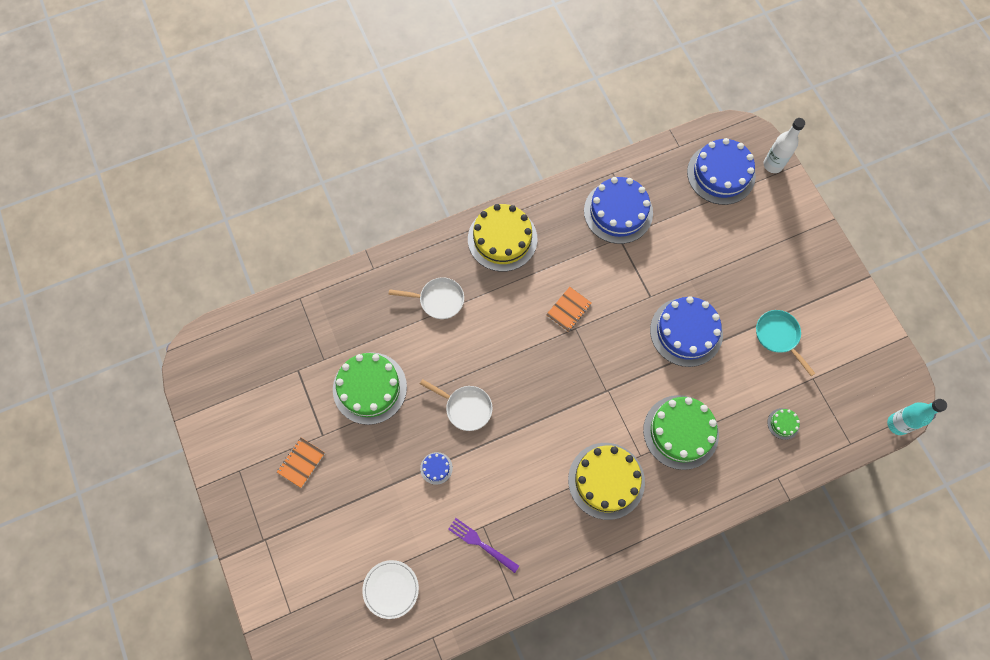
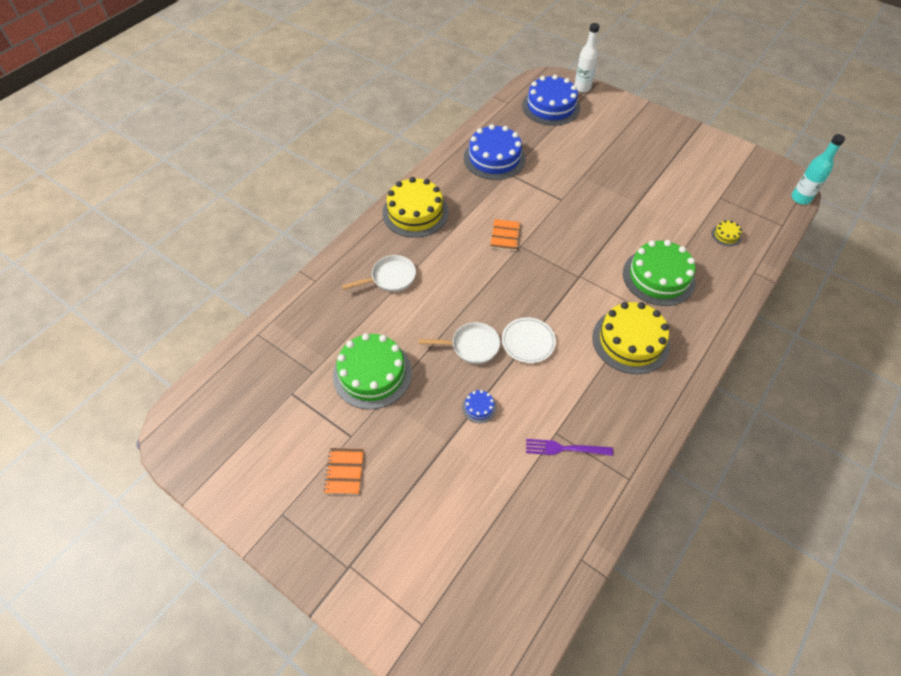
camera: 30 degrees left, 15 degrees down
white plate [362,560,419,619] -> white plate moved to [502,317,556,363]
blue cake [650,296,723,367] -> none
turquoise pan [756,310,816,376] -> none
green cake [767,408,800,440] -> yellow cake [712,220,742,246]

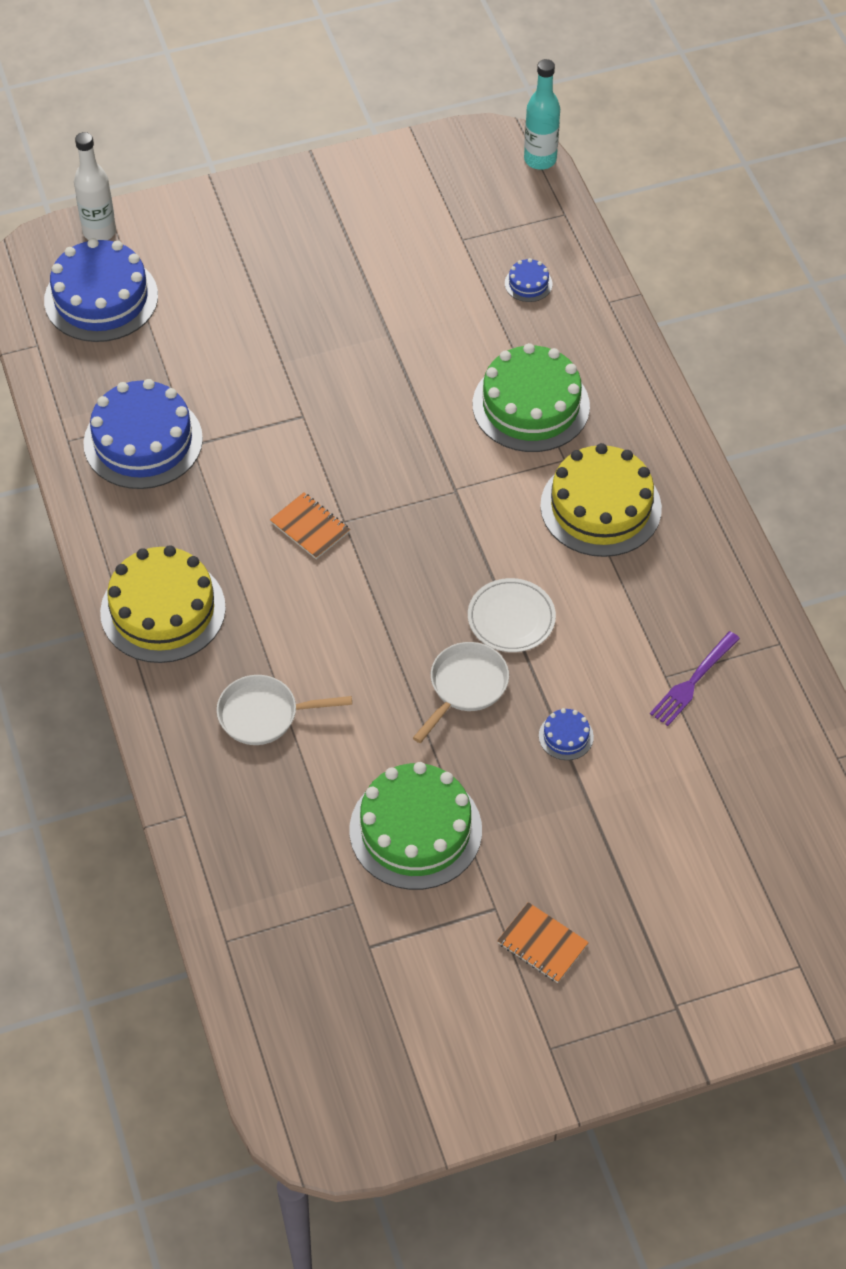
camera: 55 degrees left, 0 degrees up
white pan [342,255,416,292] -> white pan turned 105 degrees counterclockwise [217,675,352,745]
yellow cake [712,220,742,246] -> blue cake [505,258,553,302]

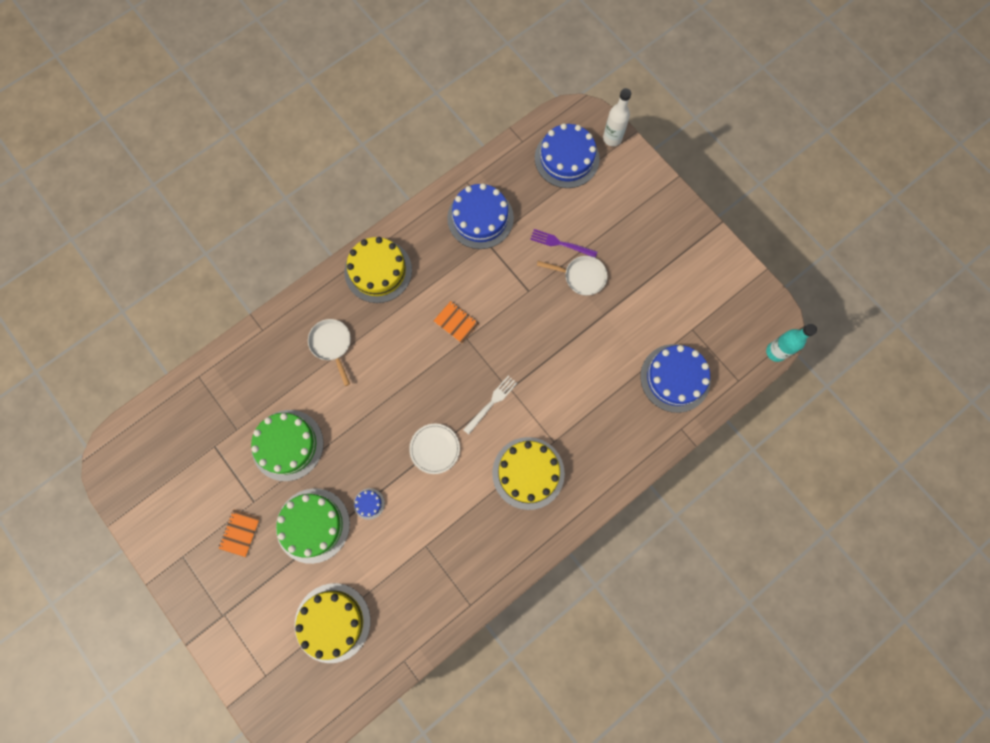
camera: 70 degrees right, 20 degrees up
orange notebook [270,492,350,559] -> orange notebook turned 75 degrees counterclockwise [434,301,479,344]
white pan [413,642,509,743] -> white pan moved to [537,256,608,295]
green cake [473,343,590,452] -> green cake moved to [276,488,350,564]
blue cake [505,258,553,302] -> blue cake [640,344,711,413], size x2.36
purple fork [650,631,740,726] -> purple fork moved to [530,229,597,258]
none -> yellow cake [294,583,371,663]
none -> white fork [463,376,517,435]

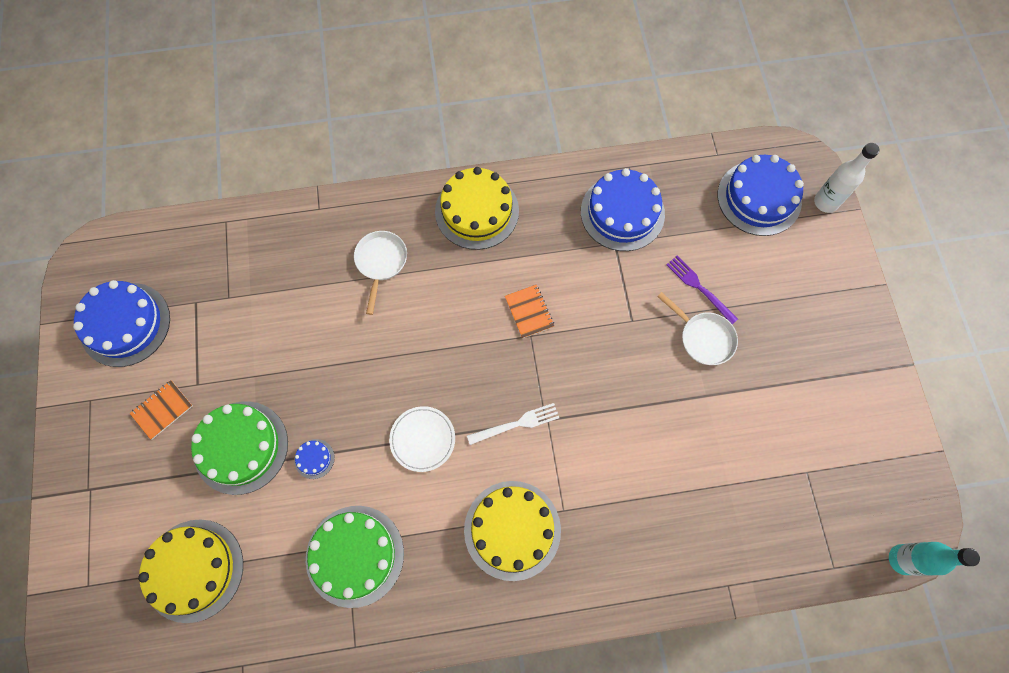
camera: 30 degrees right, 5 degrees down
green cake [251,410,324,481] -> green cake moved to [306,506,404,608]
blue cake [640,344,711,413] -> blue cake moved to [73,280,170,367]

